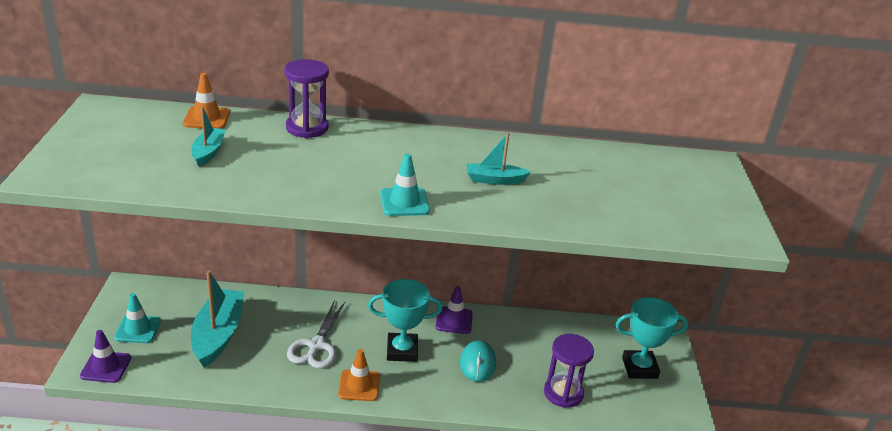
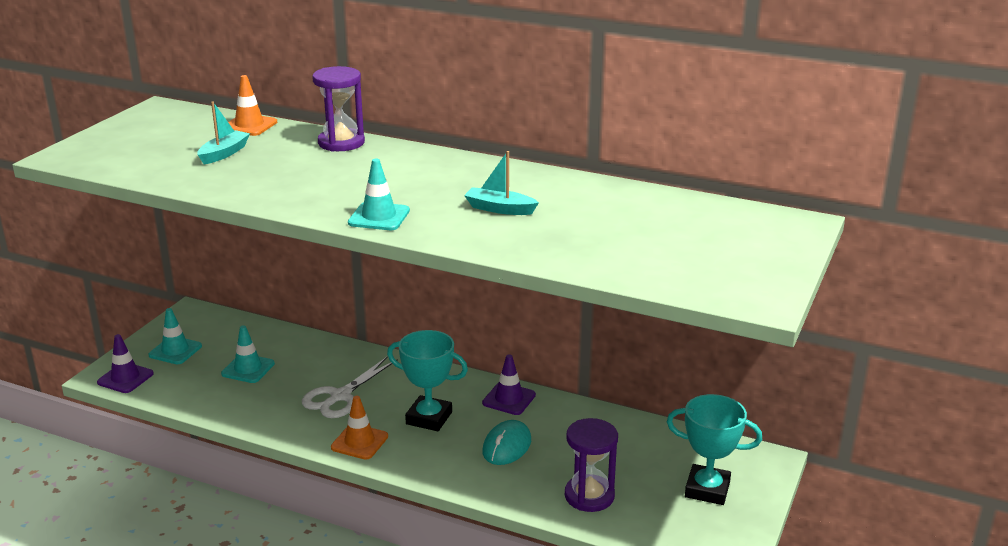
camera: 25 degrees right, 5 degrees down
turquoise boat [191,270,245,367] -> turquoise traffic cone [221,325,275,383]

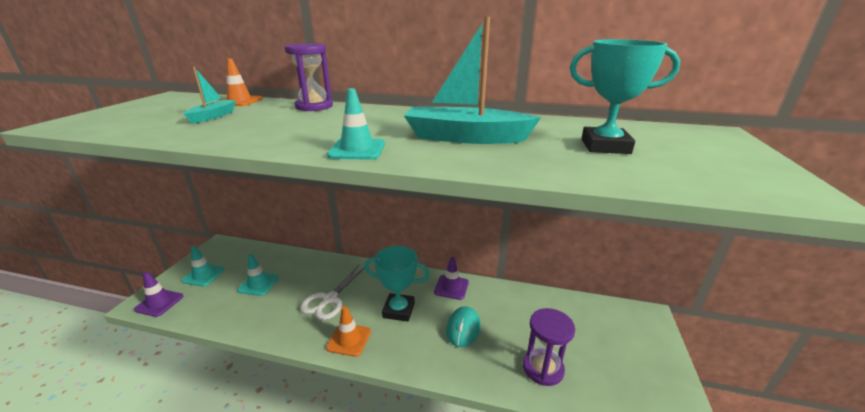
camera: 10 degrees left, 0 degrees up
turquoise boat [464,151,539,215] -> turquoise boat [404,17,541,144], size x1.91
turquoise trophy [667,394,762,505] -> turquoise trophy moved to [569,39,680,154]

